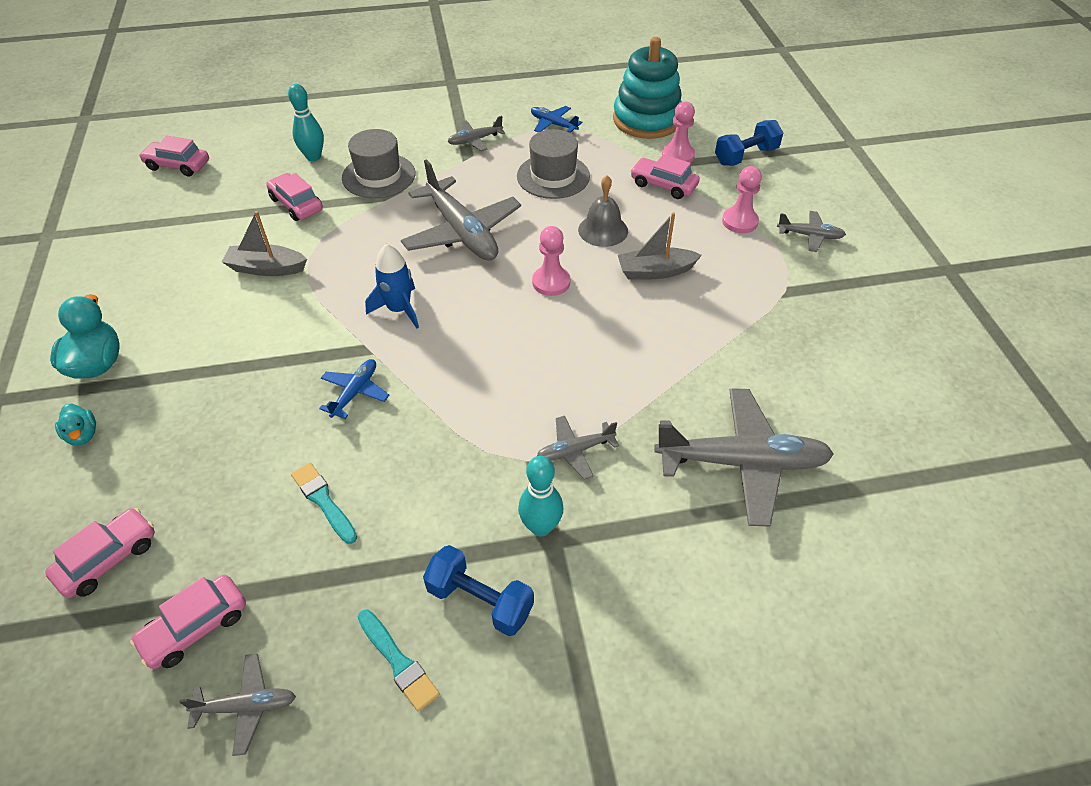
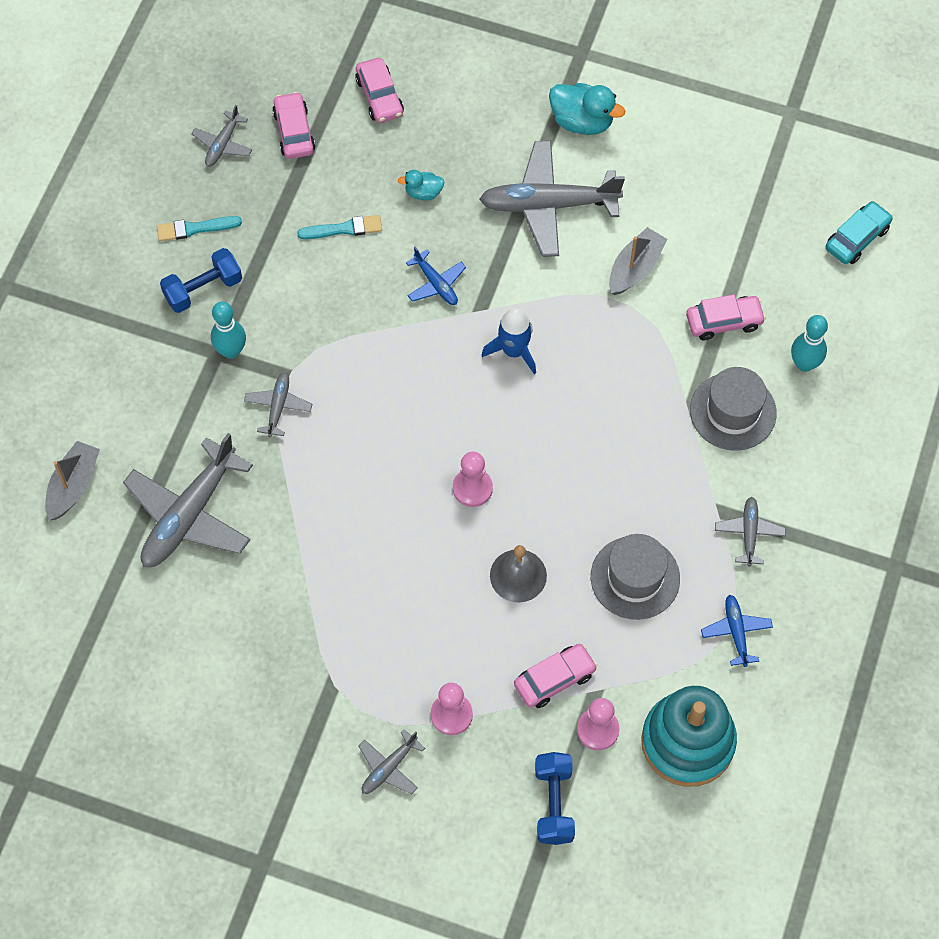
camera: 120 degrees right, 15 degrees up
turquoise duck [55,404,96,446] -> turquoise duck moved to [398,170,444,201]
pink car [139,136,209,177] -> turquoise car [826,201,893,264]
grey plane [401,159,521,261] -> grey plane moved to [479,141,625,257]
blue plane [531,106,582,133] -> blue plane turned 75 degrees counterclockwise [701,595,773,667]
grey boat [618,212,702,280] -> grey boat moved to [45,441,100,520]

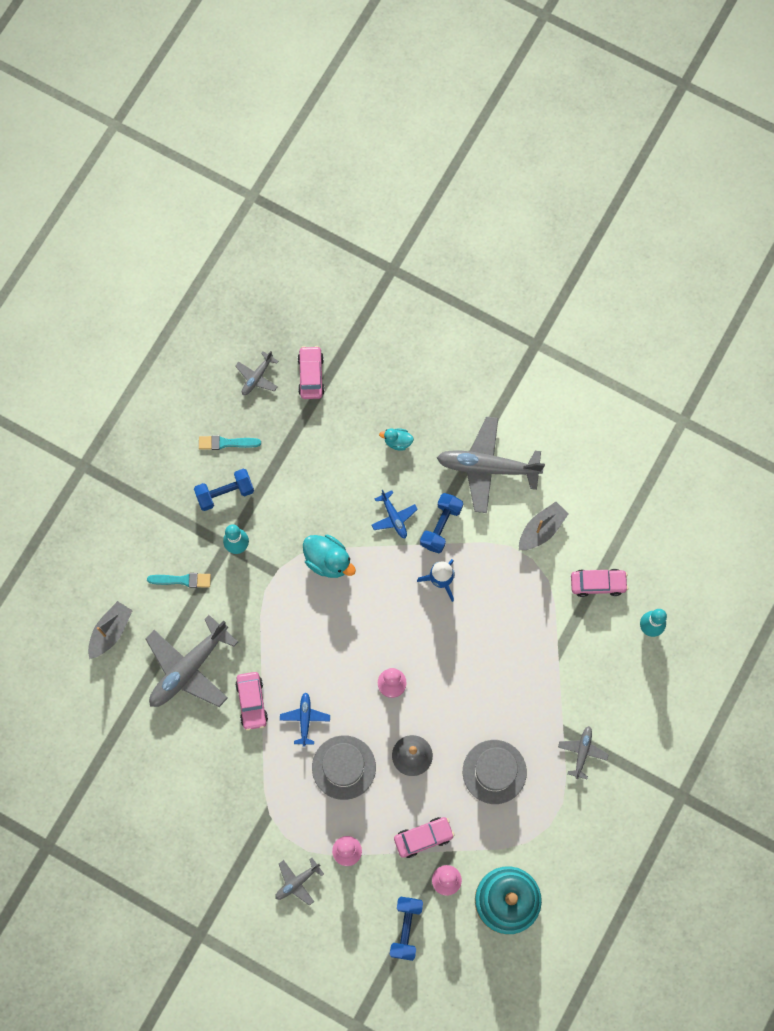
camera: 10 degrees right, 10 degrees up
grey plane [244,372,312,437] -> none
turquoise brush [297,215,382,239] -> turquoise brush moved to [147,573,211,588]
pink car [355,58,404,123] -> pink car moved to [235,672,268,731]
turquoise duck [549,83,625,135] -> turquoise duck moved to [303,535,356,578]
grey hat [690,367,777,451] -> grey hat moved to [312,735,376,800]
blue plane [701,595,773,667] -> blue plane moved to [280,693,330,747]
turquoise car [826,201,893,264] -> none
none -> blue dumbbell [420,493,463,553]

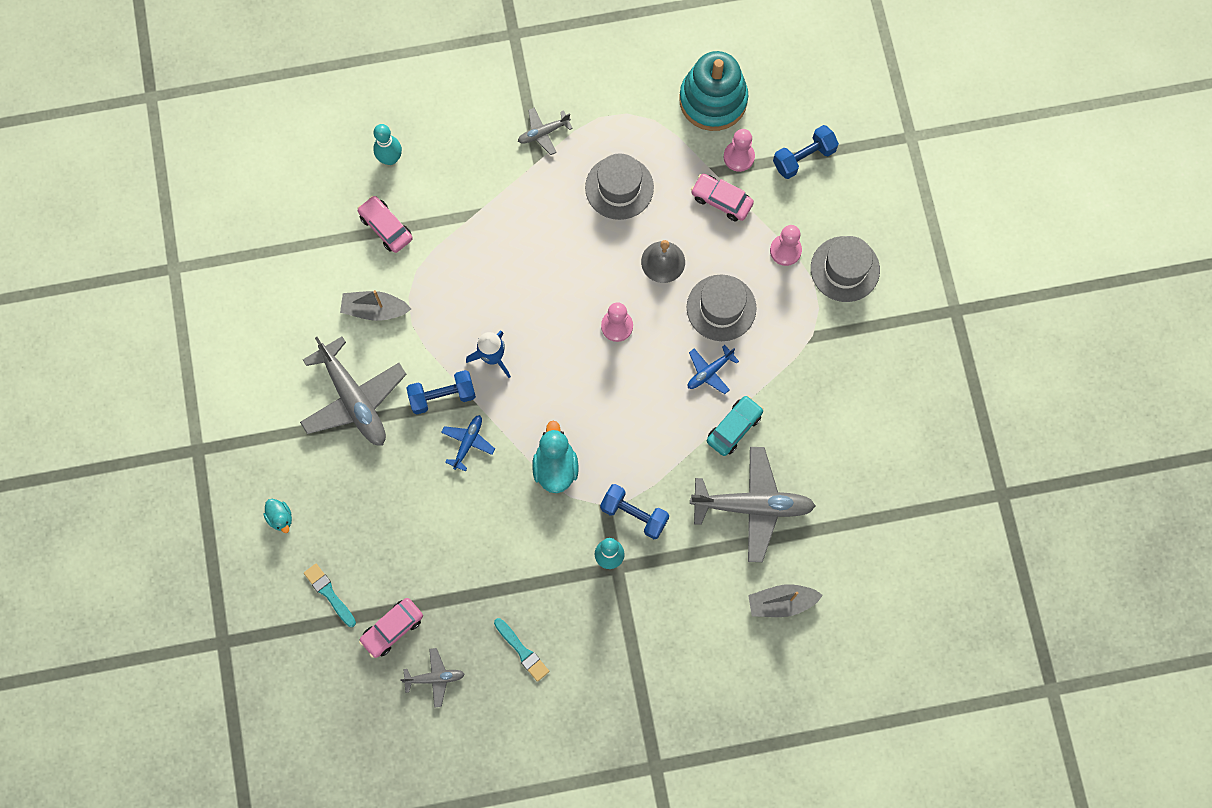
camera: 130 degrees left, 0 degrees up
turquoise brush [147,573,211,588] -> turquoise brush moved to [304,564,356,627]
blue dumbbell [194,469,254,511] -> blue dumbbell moved to [600,484,669,539]
pink car [235,672,268,731] -> turquoise car [707,395,763,456]
grey plane [275,858,324,905] -> grey hat [811,236,880,302]
turquoise duck [379,428,414,451] -> turquoise duck moved to [263,499,292,533]

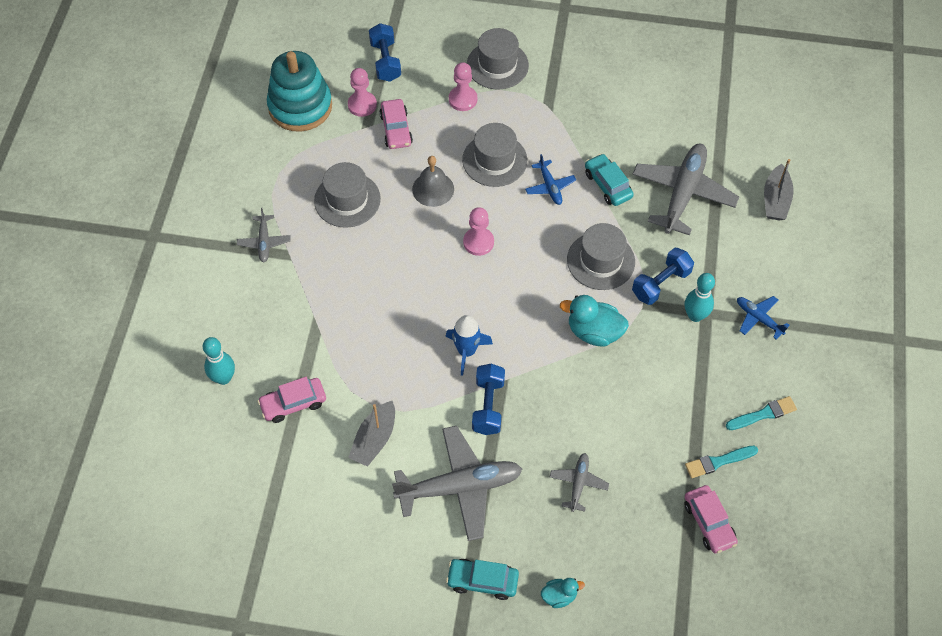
camera: 70 degrees left, 15 degrees down
turquoise brush [304,564,356,627] -> turquoise brush moved to [685,446,758,478]
grey plane [400,648,465,708] -> grey plane moved to [550,453,609,512]
blue plane [441,415,495,472] -> blue plane moved to [737,296,790,339]
pink car [691,174,754,221] -> pink car turned 60 degrees counterclockwise [379,99,413,149]
none -> turquoise car [446,559,519,600]
none -> grey hat [567,223,635,290]

